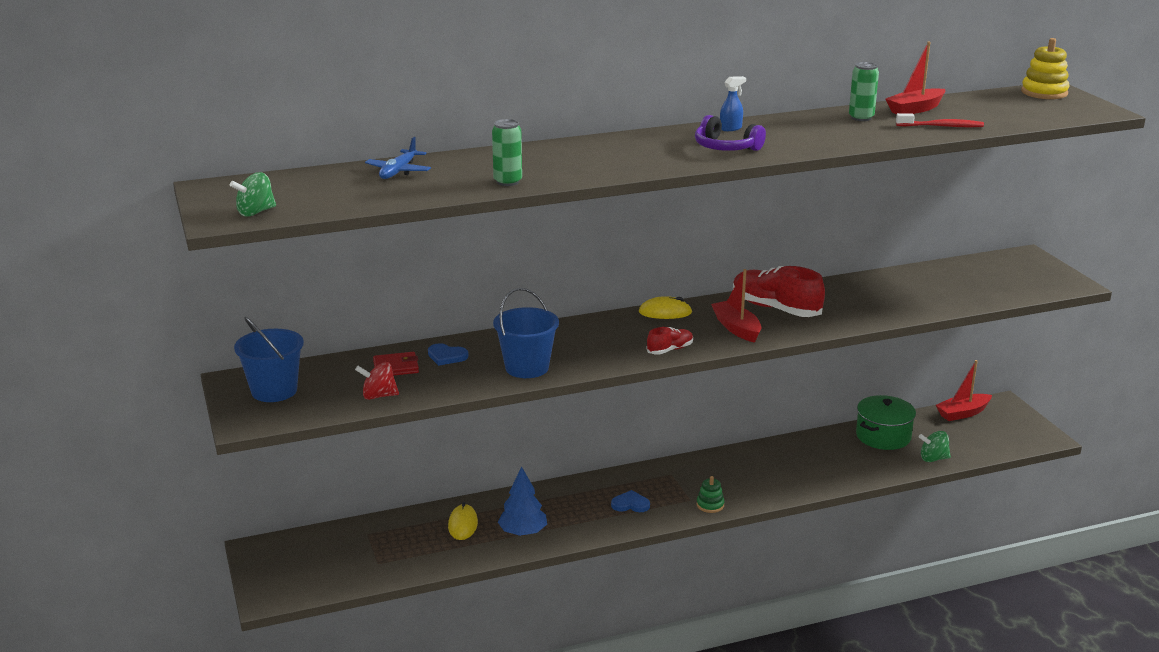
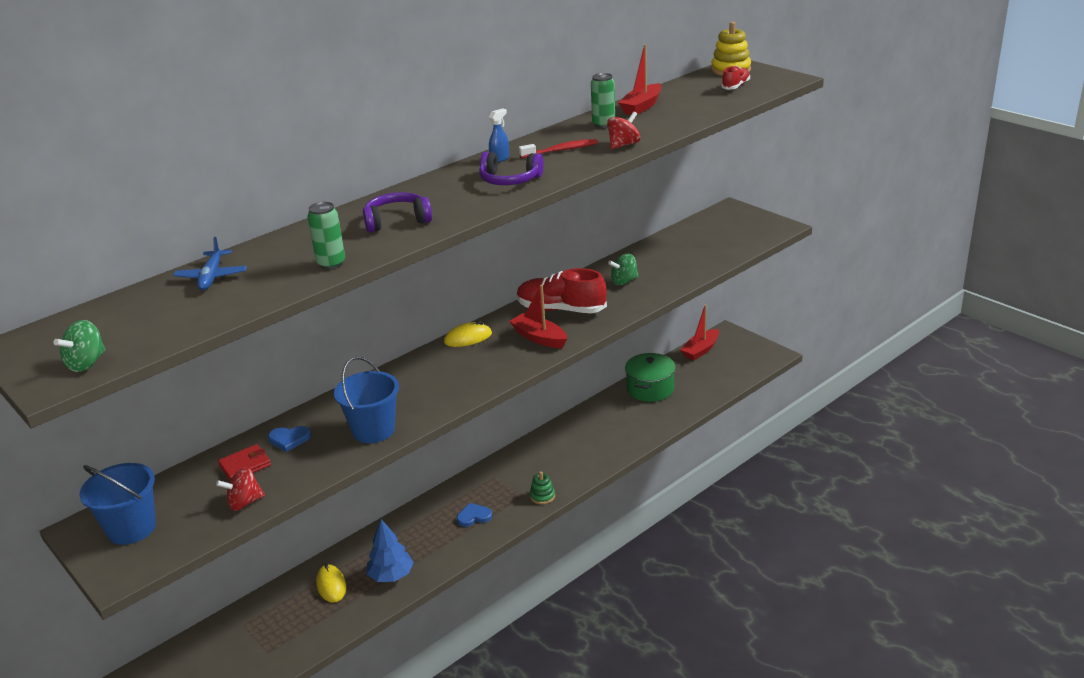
camera: 20 degrees left, 5 degrees up
red shoe [646,327,693,355] -> red shoe moved to [721,66,750,90]
red toothbrush [896,113,984,127] -> red toothbrush moved to [519,139,598,158]
green spinning top [919,431,951,462] -> green spinning top moved to [608,254,638,285]
none -> purple headphones [363,192,432,233]
none -> red spinning top [607,111,640,149]

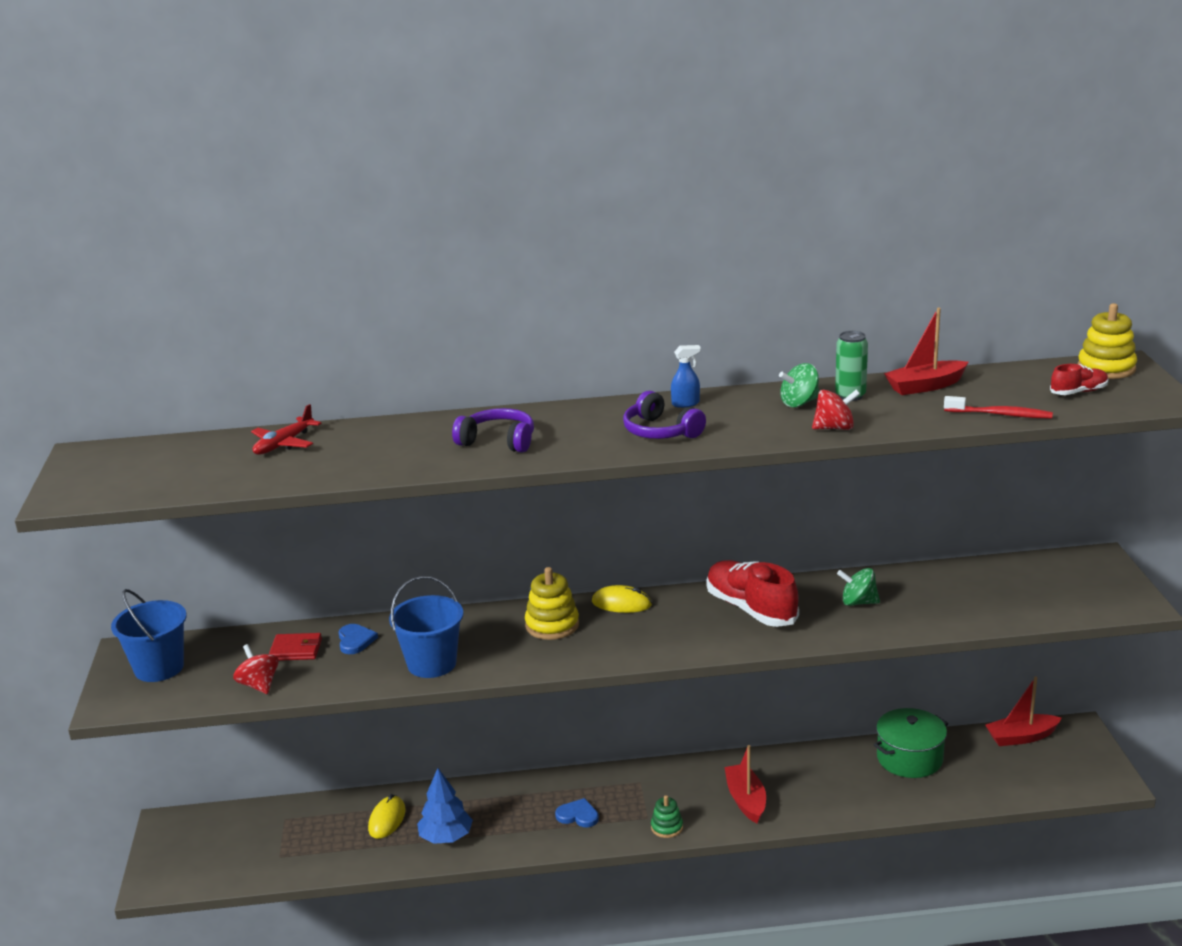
camera: 35 degrees right, 5 degrees down
green spinning top [54,320,106,372] -> green spinning top moved to [779,363,819,407]
blue plane [173,237,247,290] -> red plane [251,404,321,455]
red spinning top [216,467,265,511] -> red spinning top turned 45 degrees clockwise [233,644,279,694]
blue heart [268,426,311,452] -> blue heart turned 135 degrees counterclockwise [339,624,378,654]
green can [308,202,345,269] -> none
red boat [509,285,567,348] -> red boat moved to [724,745,766,823]
red toothbrush [519,139,598,158] -> red toothbrush moved to [944,396,1053,419]
none -> yellow stacking toy [525,567,579,640]

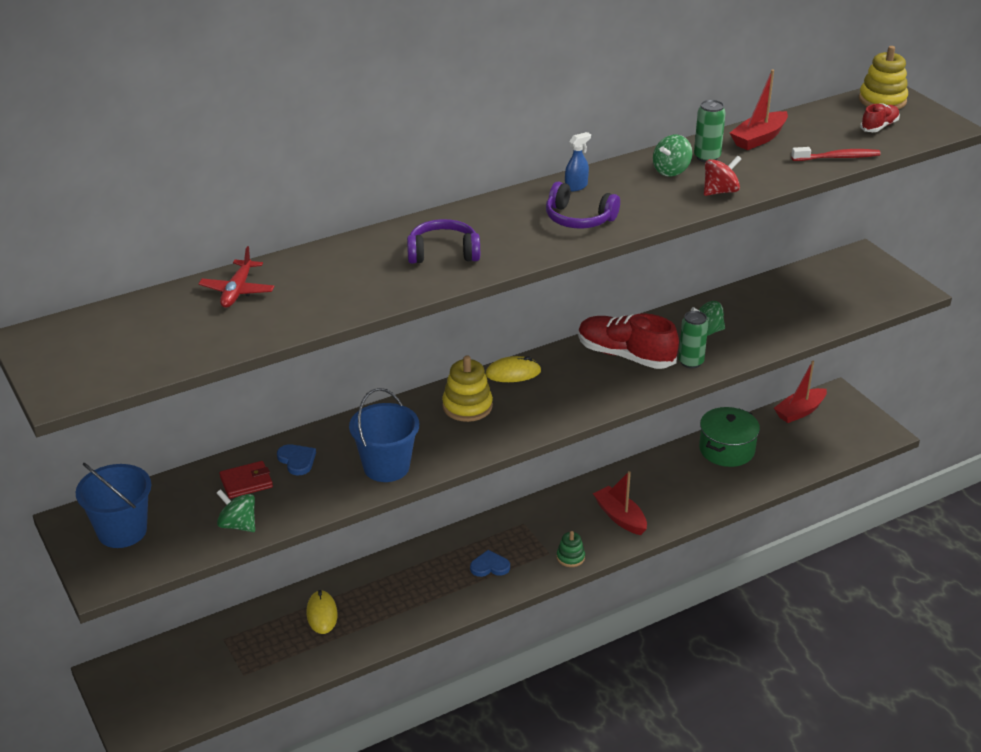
camera: 25 degrees left, 10 degrees up
red spinning top [233,644,279,694] -> green spinning top [217,489,255,532]
blue tree [417,768,473,844] -> none
none -> green can [679,311,708,368]

